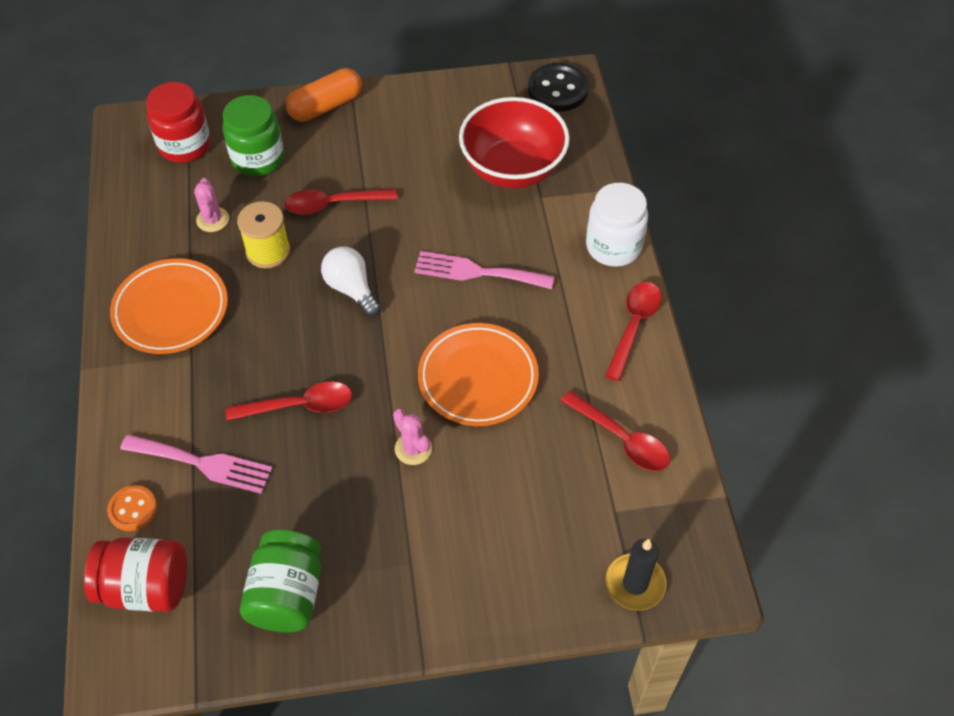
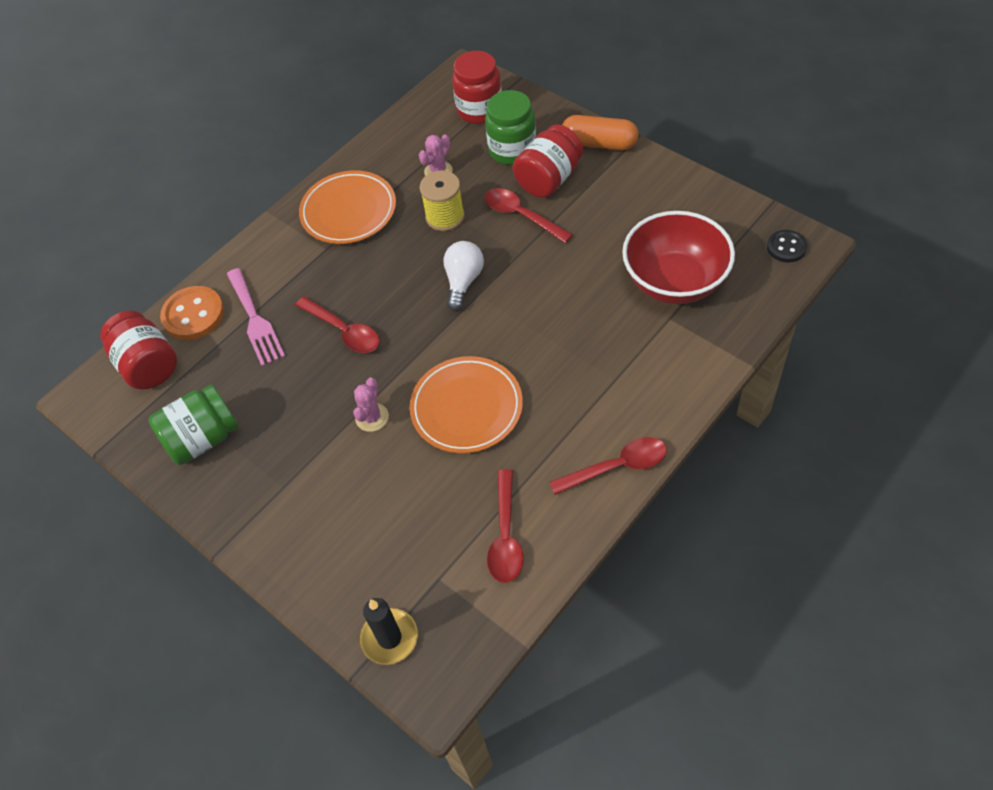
camera: 55 degrees right, 0 degrees up
orange button [107,485,157,531] -> orange button [160,286,224,340], size x1.62
pink fork [414,251,554,289] -> none
black button [528,63,589,112] -> black button [767,230,807,262], size x0.62
white jar [586,183,648,267] -> none
none -> red jar [513,124,583,198]

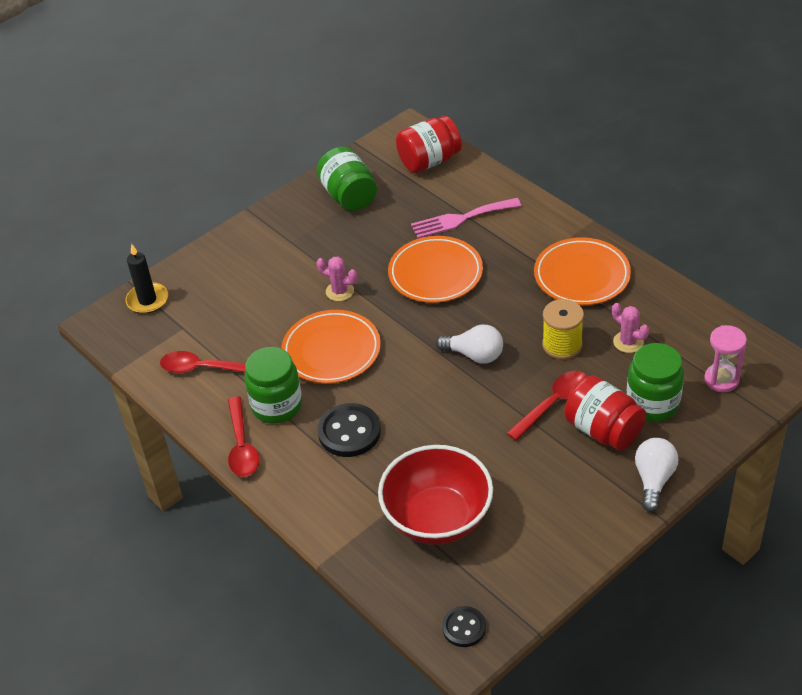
camera: 95 degrees right, 10 degrees down
orange button [160,286,224,340] -> none
red spoon [295,296,380,353] -> orange plate [388,236,483,303]
red jar [452,51,502,124] -> pink hourglass [704,325,747,392]
orange capsule [562,115,638,150] -> white light bulb [635,438,679,512]
none -> green jar [244,347,302,424]
none -> black button [317,403,381,457]

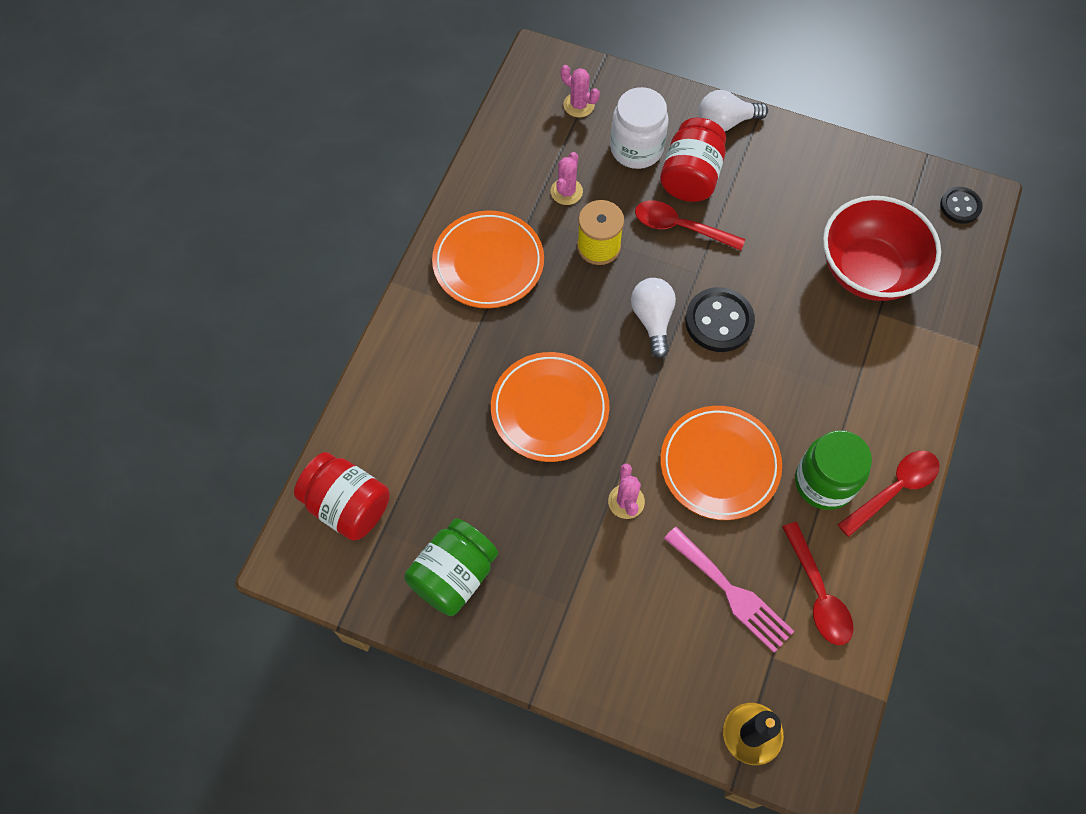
camera: 120 degrees left, 20 degrees up
black button [317,403,381,457] -> black button moved to [685,287,755,352]
pink fork [411,198,521,238] -> pink fork moved to [664,527,794,653]
green jar [627,343,684,421] -> white jar [610,87,669,169]
pink hourglass [704,325,747,392] -> pink cactus [561,65,600,117]

